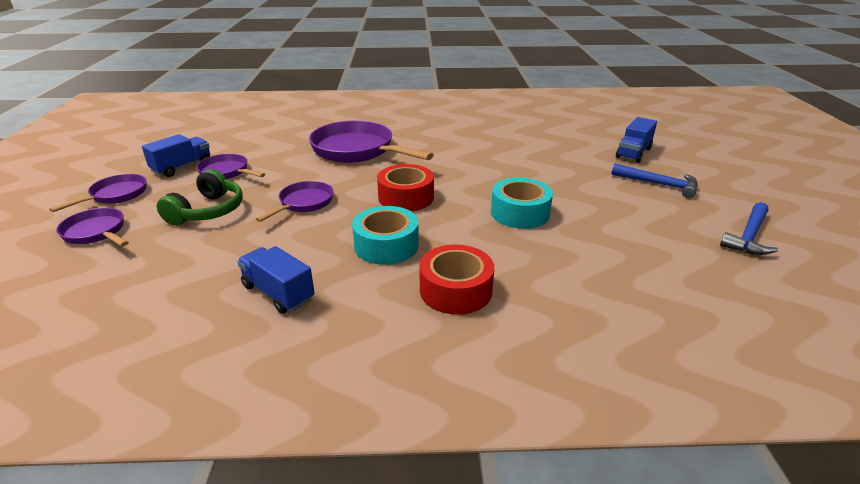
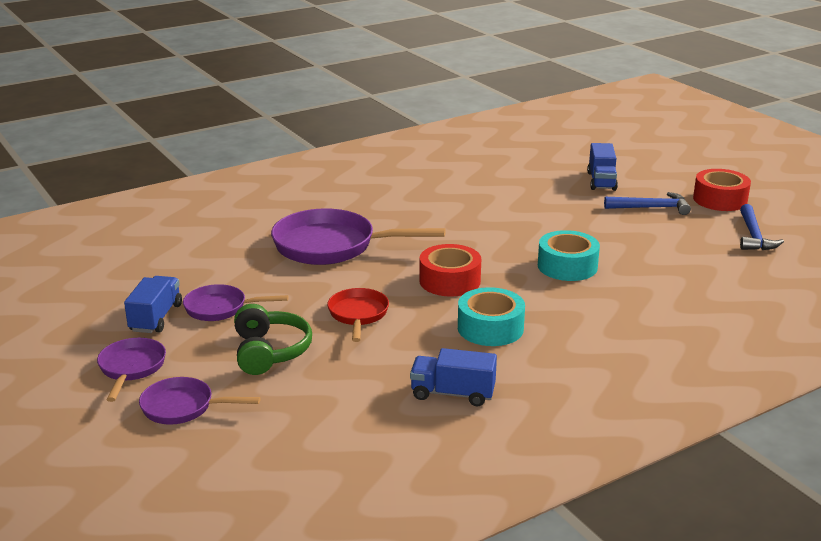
camera: 30 degrees left, 5 degrees down
purple pan [256,181,334,222] -> red pan [327,288,389,342]
red tape [419,245,494,315] -> red tape moved to [693,169,751,211]

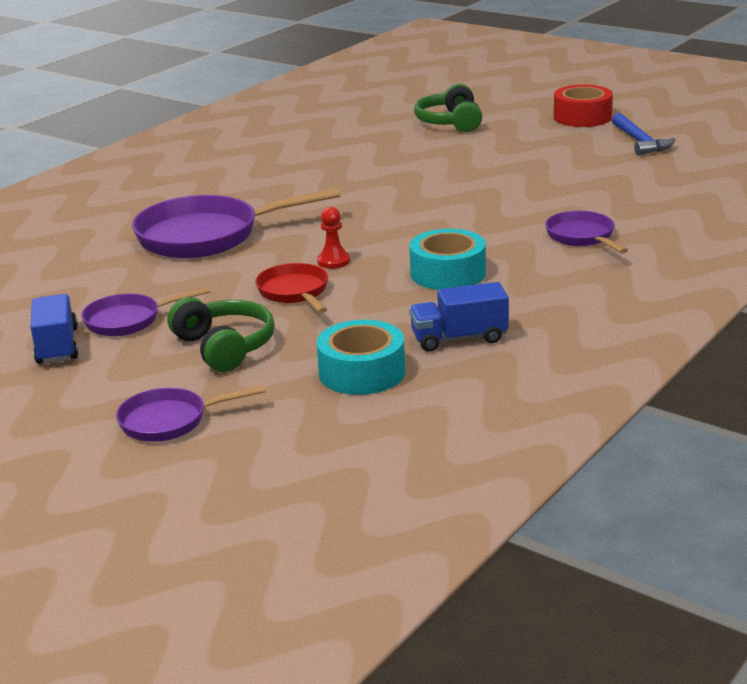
camera: 20 degrees left, 0 degrees up
purple pan [97,338,166,402] -> purple pan moved to [545,211,628,254]
red tape [419,244,481,296] -> none
turquoise tape [538,230,600,281] -> turquoise tape moved to [317,320,405,395]
blue truck [587,143,618,191] -> green headphones [414,84,482,132]
blue hammer [604,192,691,215] -> none
none -> red pawn [317,207,350,269]

